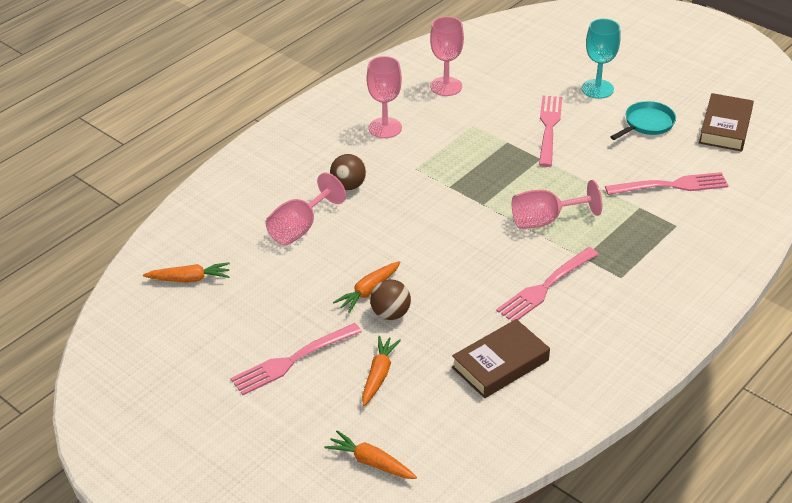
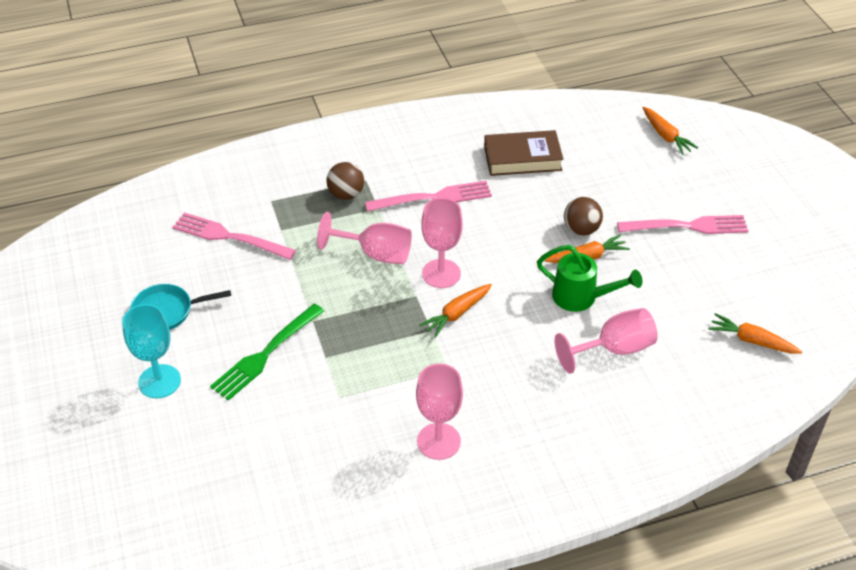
camera: 150 degrees left, 5 degrees up
brown ball [330,154,366,190] -> brown ball moved to [326,162,364,200]
orange carrot [362,336,401,406] -> orange carrot moved to [419,284,492,338]
pink goblet [430,16,464,96] -> pink goblet moved to [421,198,463,288]
pink fork [539,95,562,167] -> green fork [210,304,324,401]
brown book [699,93,754,152] -> none
none -> green watering can [537,245,642,312]

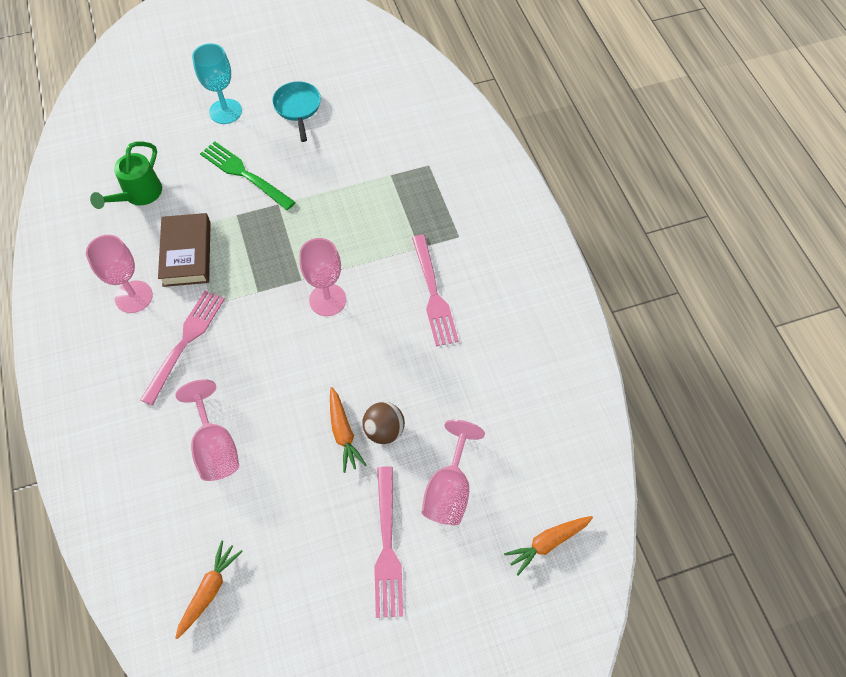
camera: 90 degrees right, 15 degrees up
pink fork [172,212,296,260] -> pink fork moved to [140,291,225,405]
pink goblet [317,212,412,264] -> pink goblet moved to [422,420,485,525]
brown ball [326,162,364,200] -> none
orange carrot [419,284,492,338] -> none
brown book [484,130,564,176] -> brown book moved to [158,213,211,287]
green watering can [537,245,642,312] -> green watering can moved to [90,141,162,209]

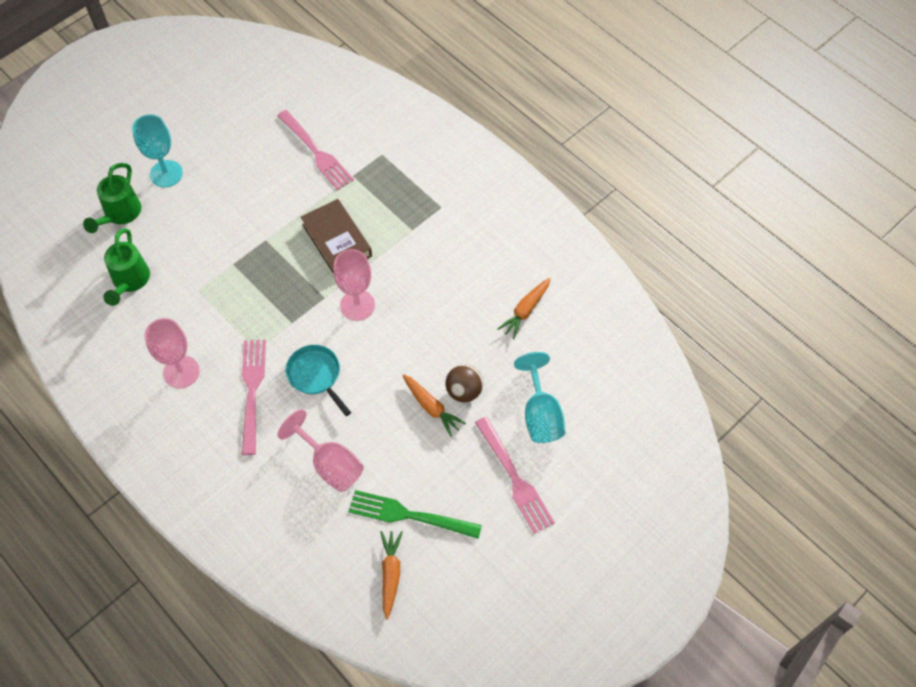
camera: 25 degrees left, 0 degrees up
brown book [158,213,211,287] -> brown book moved to [300,199,372,274]
green fork [200,141,295,210] -> green fork moved to [348,490,482,539]
turquoise pan [272,81,321,142] -> turquoise pan moved to [286,345,351,416]
pink fork [412,235,459,346] -> pink fork moved to [277,110,354,190]
pink goblet [422,420,485,525] -> turquoise goblet [514,352,566,443]
orange carrot [504,516,593,576] -> orange carrot moved to [498,278,551,339]
none -> green watering can [83,163,141,233]

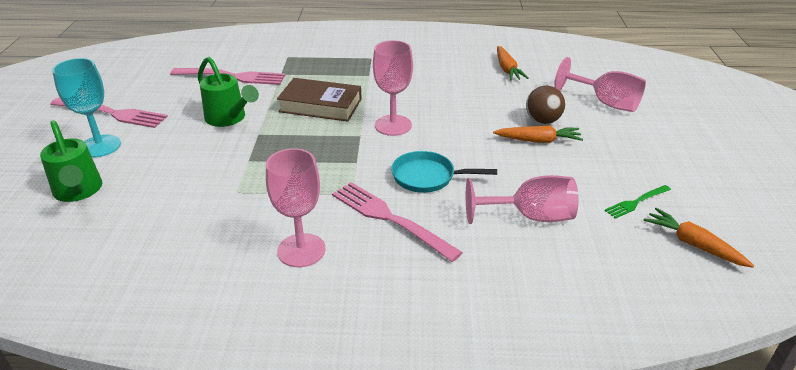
camera: 45 degrees left, 25 degrees down
green watering can [103,228,150,306] -> green watering can moved to [198,57,259,127]
green fork [348,490,482,539] -> green fork [605,185,671,219], size x0.54
pink fork [475,417,555,534] -> pink fork moved to [50,98,168,128]
turquoise goblet [514,352,566,443] -> pink goblet [554,57,646,112]

